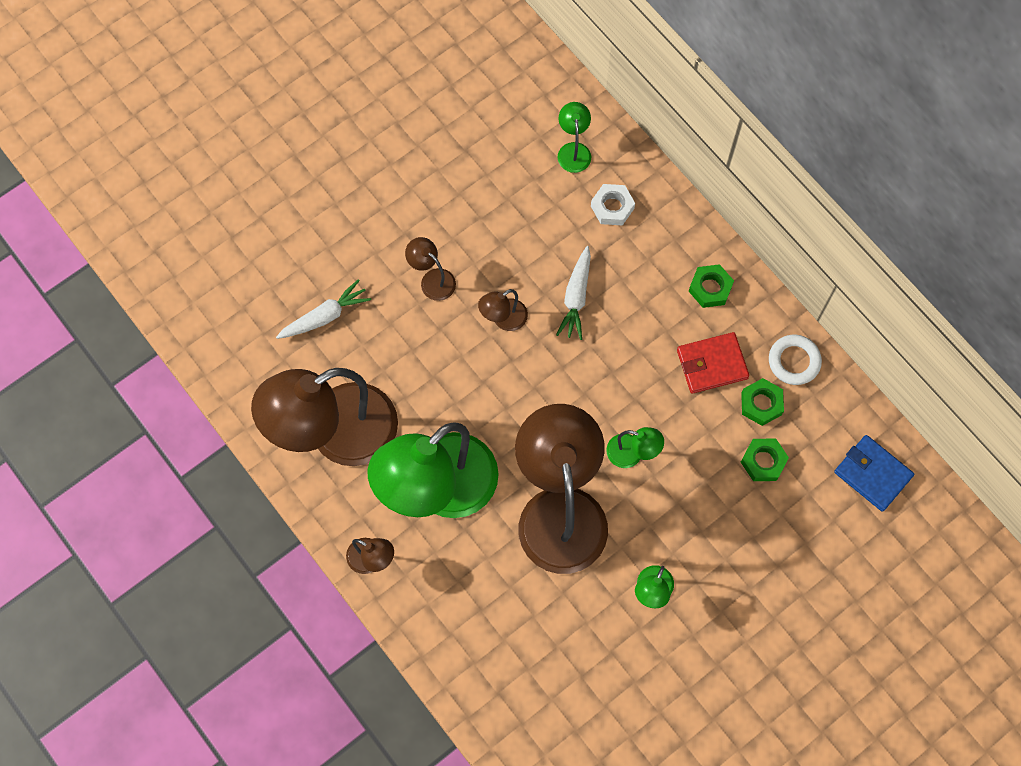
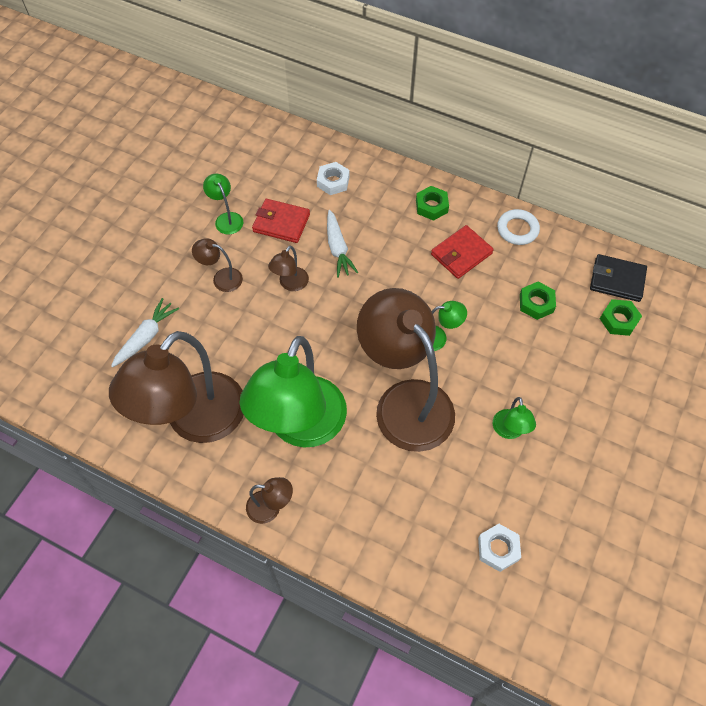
camera: 25 degrees left, 10 degrees down
green lamp [558,102,591,173] -> green lamp moved to [203,174,243,235]
green nut [741,378,784,426] -> green nut moved to [600,299,642,336]
blue wallet [834,435,914,512] -> black wallet [590,254,647,302]
none -> red wallet [252,199,310,243]
none -> white nut [478,524,521,572]

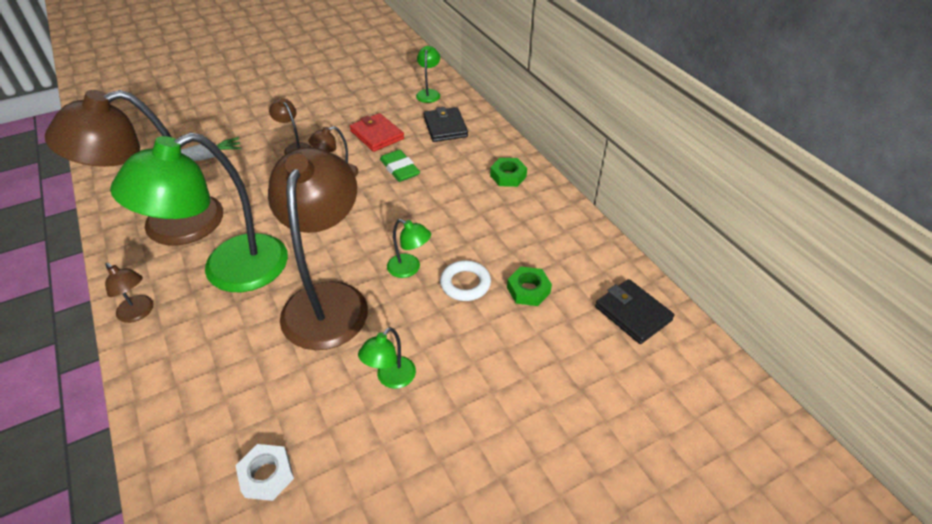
camera: 35 degrees right, 15 degrees down
green lamp [203,174,243,235] -> green lamp moved to [416,46,440,103]
white nut [317,162,349,195] -> black wallet [424,107,468,142]
white carrot [327,210,358,278] -> green eraser [380,150,420,182]
red wallet [431,225,494,279] -> none
white ring [497,209,540,245] -> white ring moved to [440,260,491,301]
green nut [600,299,642,336] -> none

